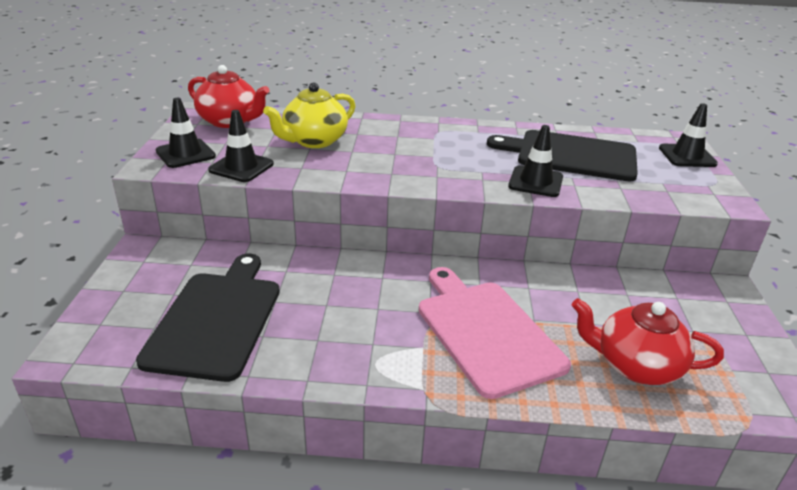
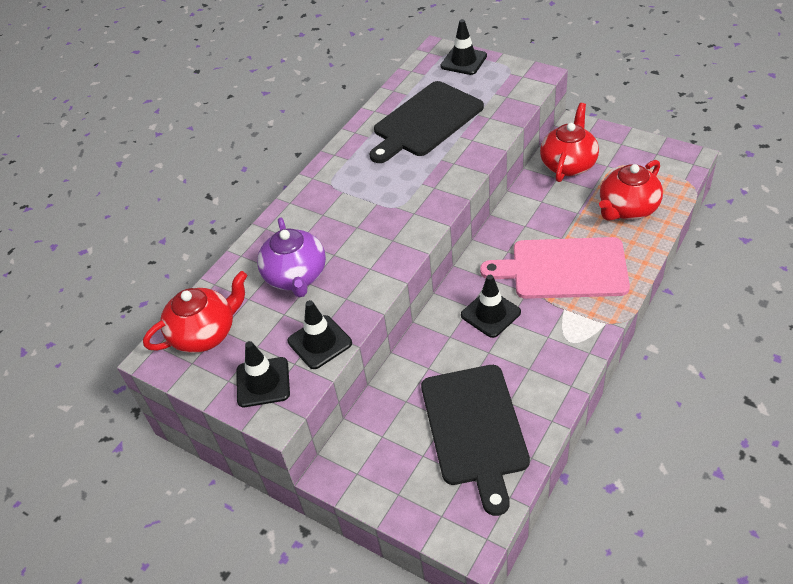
camera: 55 degrees left, 15 degrees up
black cutting board [136,254,280,382] -> black cutting board turned 135 degrees counterclockwise [421,365,530,516]
yellow teapot [263,82,355,148] -> purple teapot [257,218,326,297]
black traffic cone [508,125,563,197] -> black traffic cone moved to [461,275,521,338]
none -> red teapot [540,103,599,182]

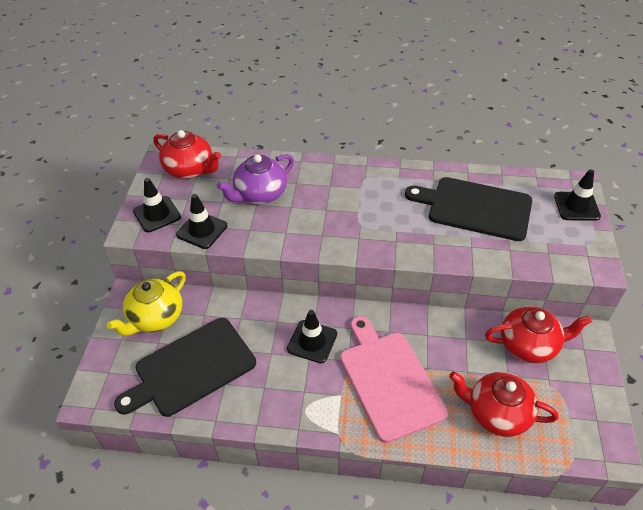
camera: 60 degrees right, 0 degrees up
none -> yellow teapot [107,271,186,336]

